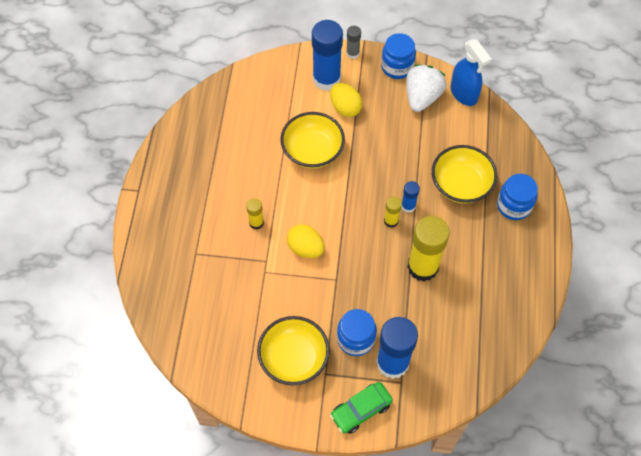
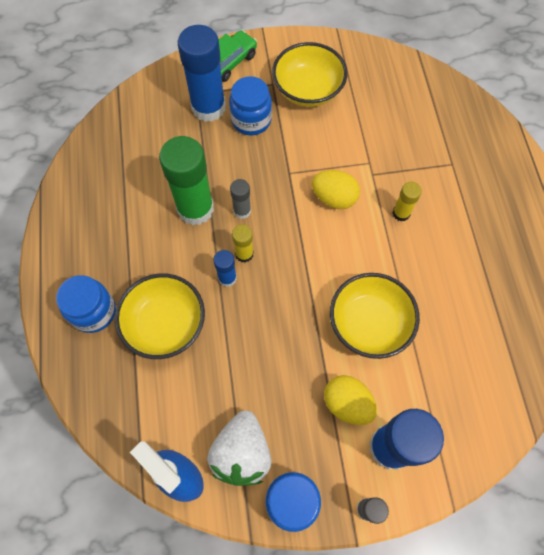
camera: 165 degrees right, 5 degrees up
yellow glue stick [407,216,450,281] -> green glue stick [159,136,214,225]
none -> grey glue stick [230,179,251,219]

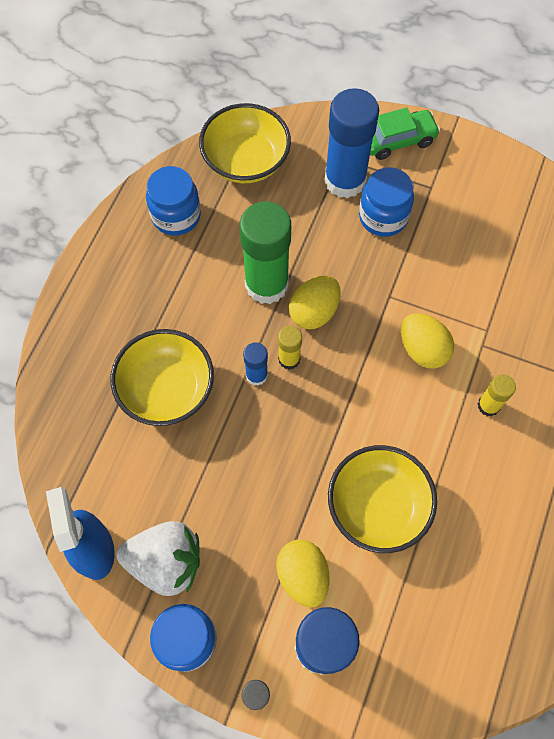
camera: 30 degrees right, 0 degrees up
blue jar [56,275,116,333] -> blue jar moved to [146,166,201,236]
white strawberry [207,410,271,486] -> white strawberry turned 120 degrees counterclockwise [116,521,200,596]
grey glue stick [230,179,251,219] -> yellow egg [289,276,341,329]
yellow bowl [272,42,347,107] -> yellow bowl moved to [199,103,291,183]

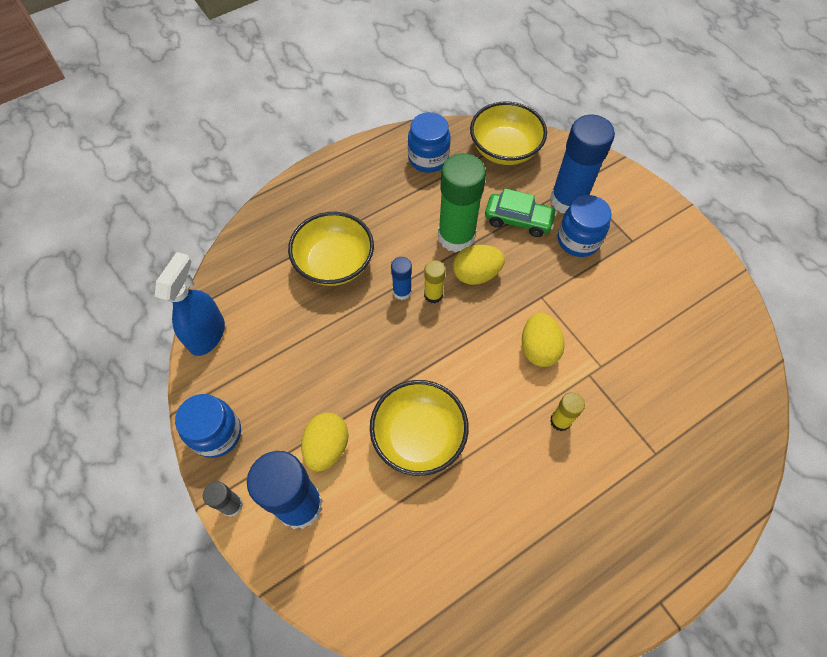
camera: 35 degrees right, 5 degrees down
white strawberry [116,521,200,596] -> none
green car [370,107,440,160] -> green car moved to [485,188,557,237]

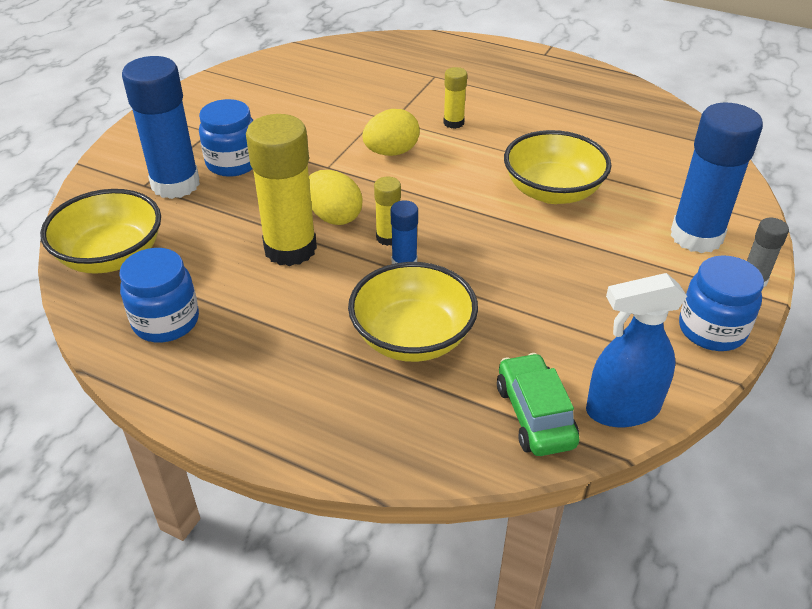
camera: 120 degrees left, 20 degrees down
yellow egg [301,413,349,472] -> none
green glue stick [438,153,486,253] -> yellow glue stick [246,114,317,266]
green car [485,188,557,237] -> green car moved to [497,353,579,456]

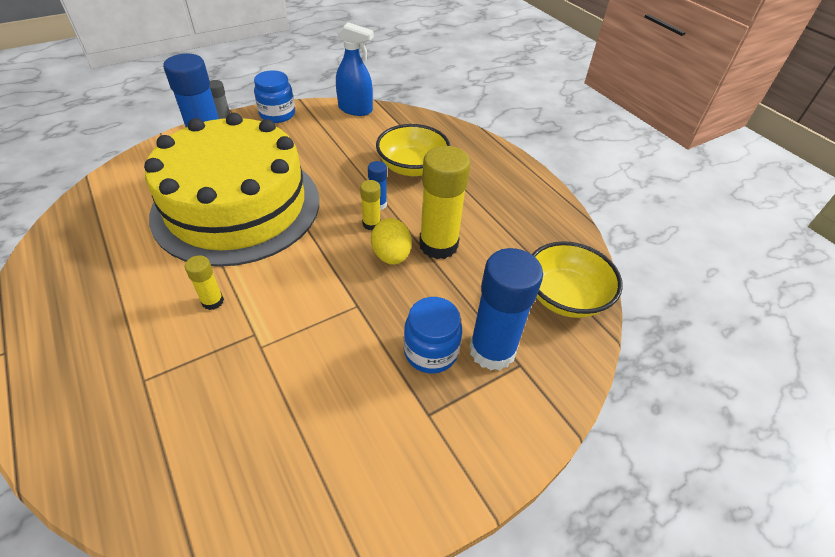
camera: 150 degrees left, 5 degrees up
blue jar [120,248,199,342] -> none
yellow egg [363,109,420,156] -> none
green car [497,353,579,456] -> none
yellow bowl [504,130,611,204] -> yellow cake [144,113,319,267]

